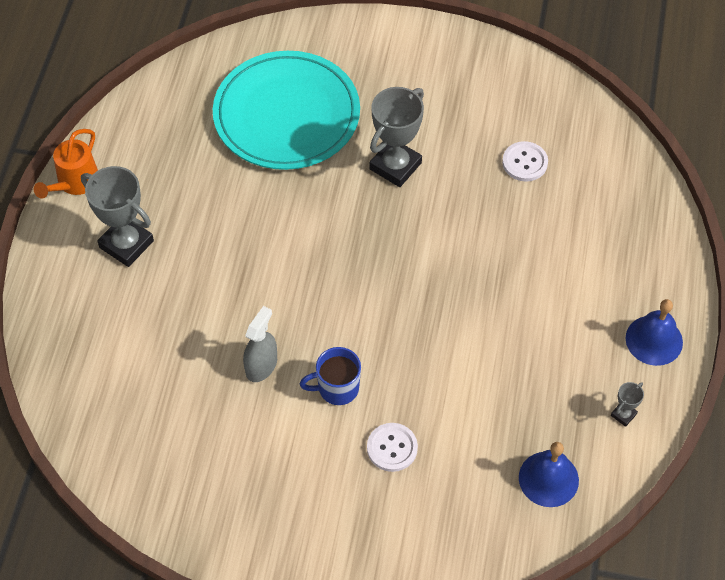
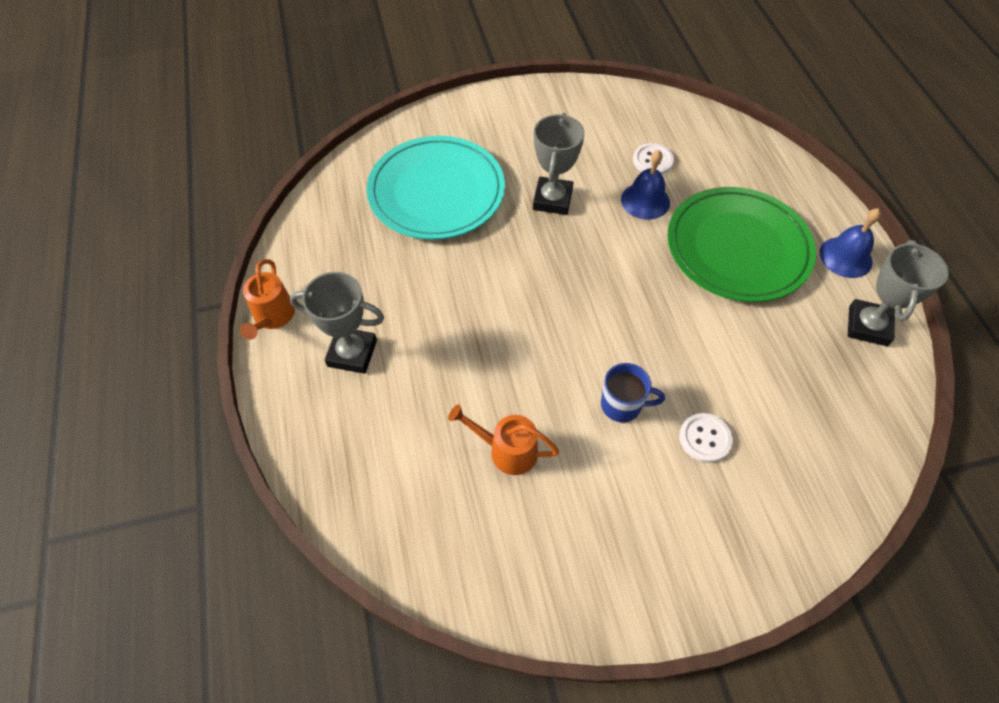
camera: 25 degrees left, 0 degrees up
grey spray bottle [243,306,277,382] -> none
blue mug [300,347,361,405] -> blue mug turned 135 degrees counterclockwise [601,363,665,422]
blue bell [519,442,579,507] -> blue bell moved to [621,150,670,220]
grey trophy [611,382,644,427] -> grey trophy [848,240,949,346], size x2.20
none -> orange watering can [448,404,559,475]
none -> green plate [667,187,816,302]

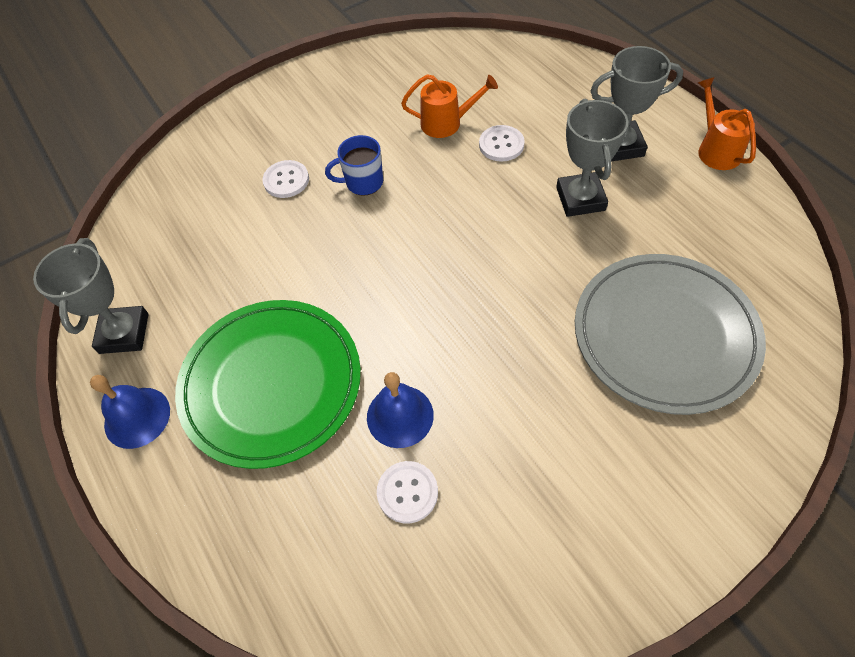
camera: 165 degrees right, 0 degrees up
turquoise plate [366,136,505,240] -> grey plate [575,254,766,415]
grey trophy [533,113,585,215] -> grey trophy moved to [556,98,628,217]
none -> white button [479,125,525,162]

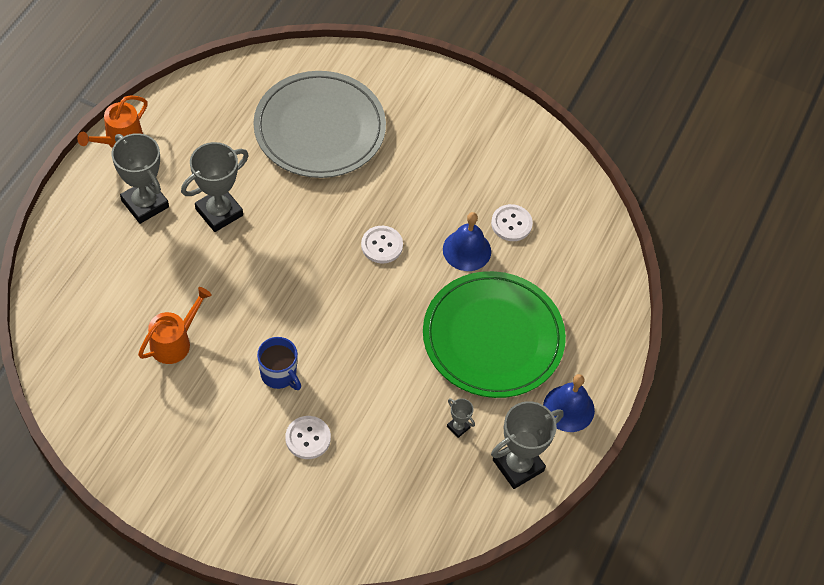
camera: 130 degrees left, 0 degrees up
orange watering can [401,75,498,138] -> orange watering can turned 75 degrees clockwise [138,287,212,364]
white button [479,125,525,162] -> white button moved to [361,226,403,263]
none -> grey trophy [447,398,475,438]

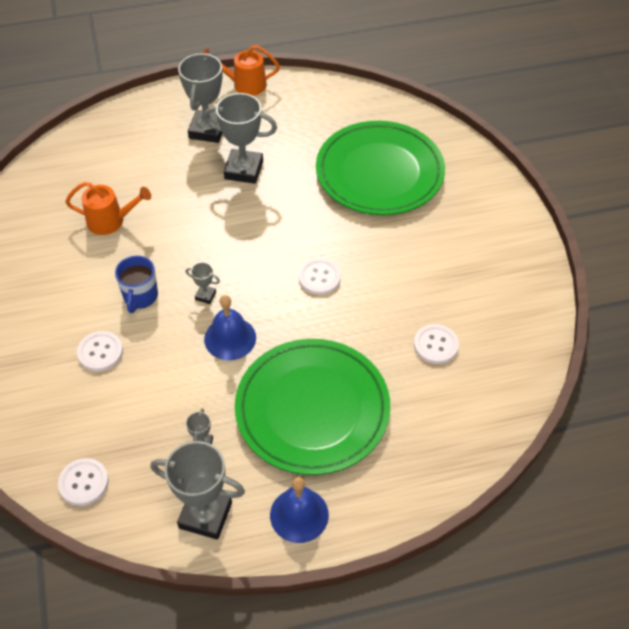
camera: 55 degrees right, 5 degrees down
grey plate [254,71,386,178] -> green plate [316,121,445,215]
blue bell [443,212,491,271] -> blue bell moved to [204,295,256,360]
none -> white button [58,458,109,506]
none -> grey trophy [186,262,220,304]

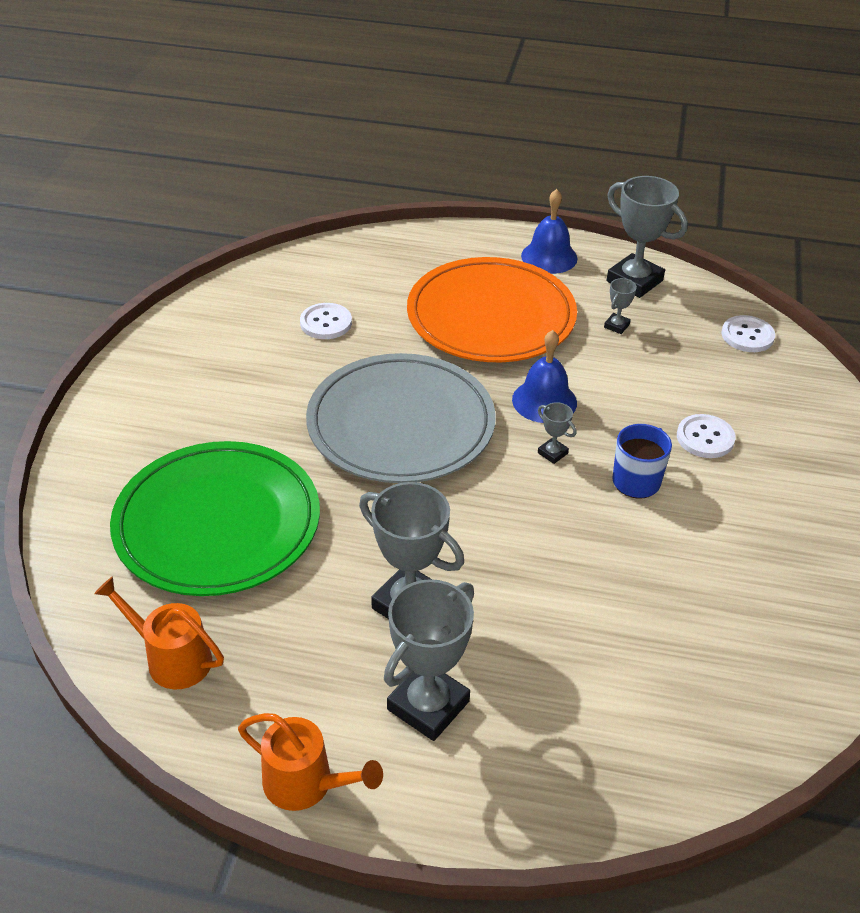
camera: 155 degrees left, 10 degrees down
orange watering can [65,182,151,235] -> orange watering can moved to [94,576,224,689]
green plate [235,339,390,475] -> orange plate [407,257,577,362]
white button [298,258,341,295] -> grey plate [306,353,496,483]

